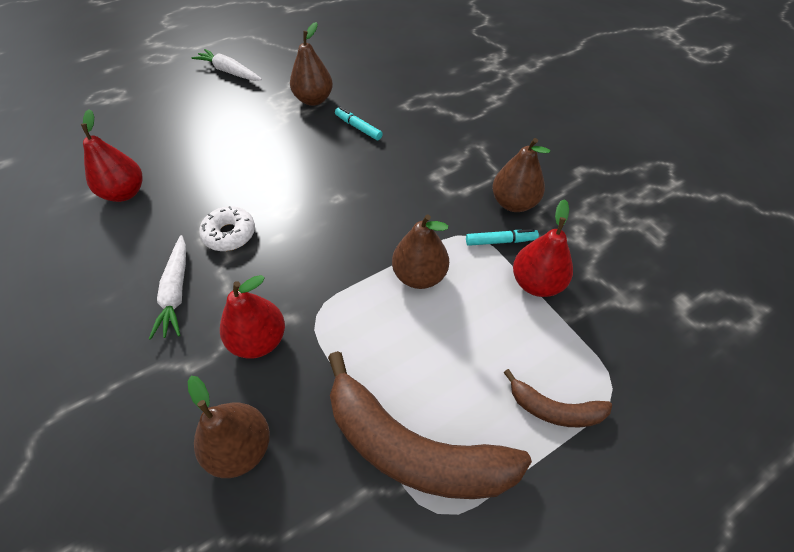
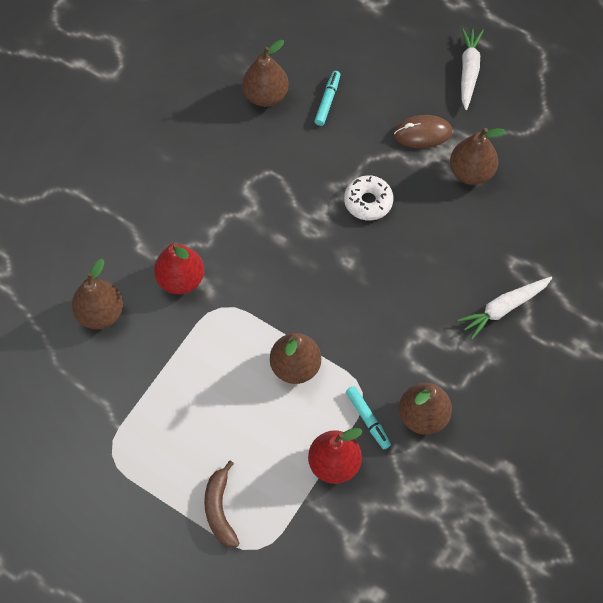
camera: 65 degrees right, 10 degrees up
red pear [81,109,143,202] -> brown pear [242,40,289,107]
white carrot [149,235,186,340] -> white carrot moved to [457,277,552,339]
white donut [199,206,255,251] -> white donut moved to [344,175,393,221]
brown banana [328,351,532,499] -> none
turquoise marker [335,107,382,140] -> turquoise marker moved to [314,71,340,126]
none -> brown mouse [394,115,452,148]

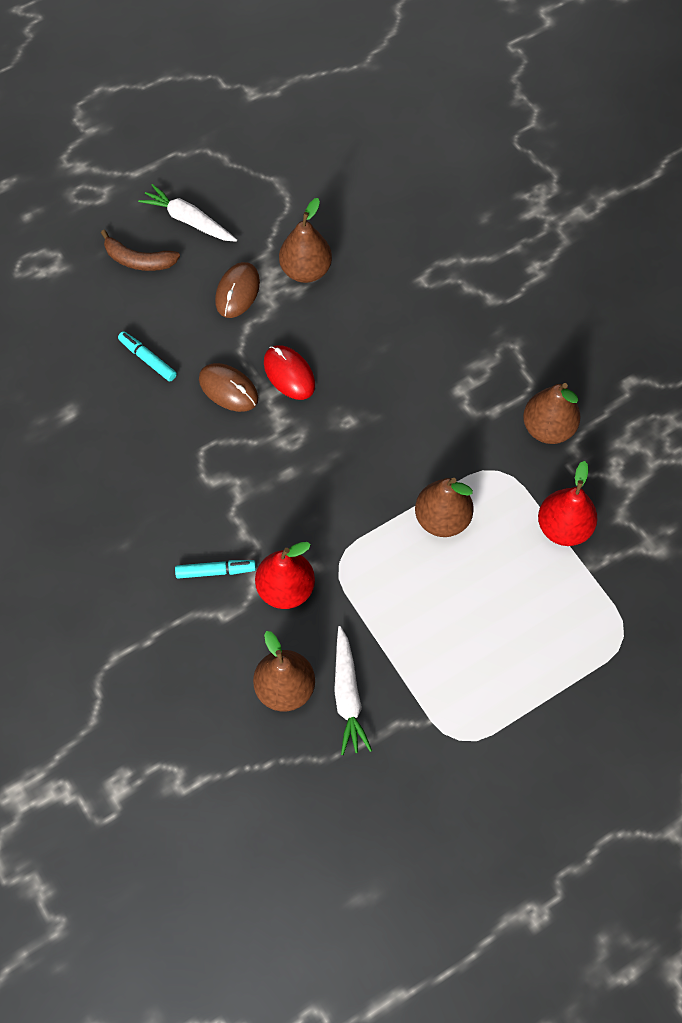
camera: 65 degrees left, 0 degrees up
brown banana [204,460,239,547] -> brown banana moved to [101,230,180,271]
brown pear [242,40,289,107] -> none
white donut [344,175,393,221] -> red mouse [264,345,315,400]
turquoise marker [346,386,391,449] -> turquoise marker moved to [175,560,256,579]
white carrot [457,277,552,339] -> white carrot moved to [334,626,372,755]
none -> brown mouse [199,363,258,412]

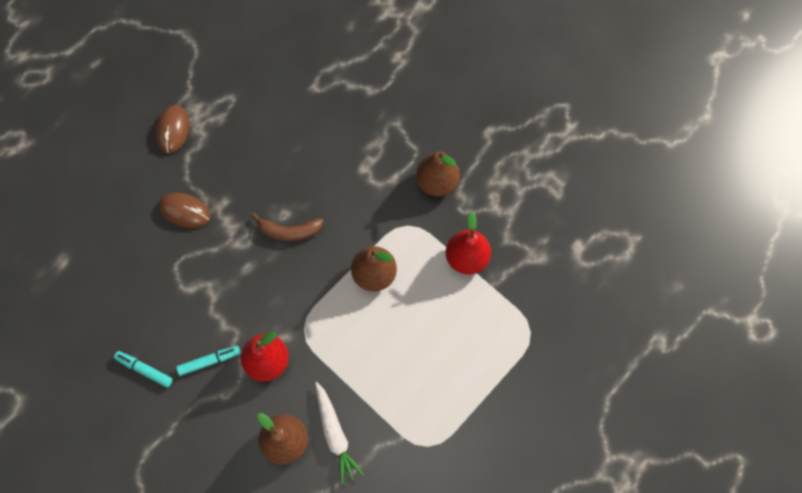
camera: 15 degrees left, 5 degrees up
brown banana [101,230,180,271] -> brown banana moved to [251,213,323,241]
turquoise marker [118,331,177,382] -> turquoise marker moved to [114,351,173,387]
white carrot [138,184,237,242] -> none
red mouse [264,345,315,400] -> none
brown pear [279,198,332,283] -> none

